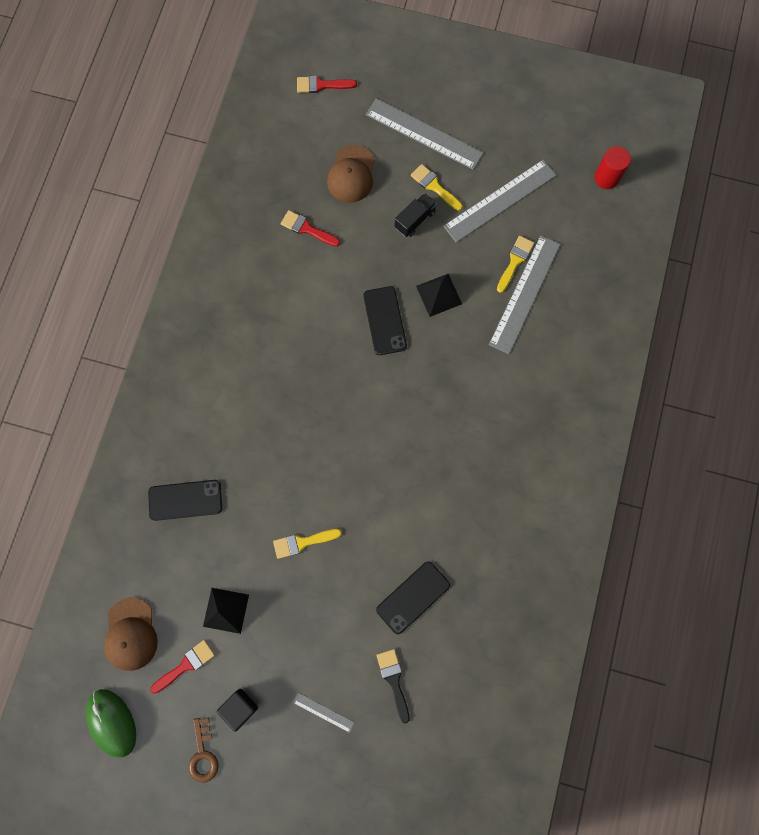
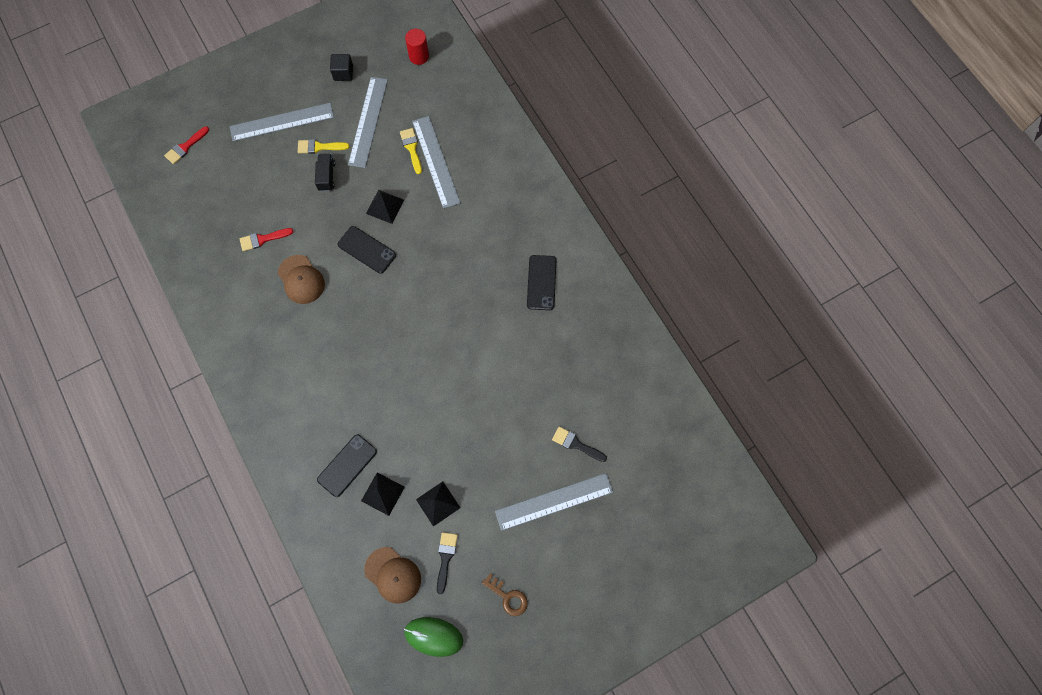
camera: 45 degrees left, 5 degrees down
red brush [150,640,215,694] -> black brush [437,532,458,594]
black cube [217,689,258,732] -> black cube moved to [330,54,353,81]
yellow brush [273,529,342,559] -> none
grey ruler [293,693,355,733] -> grey ruler [495,473,613,531], size x2.27
brown cap [327,145,375,203] -> brown cap moved to [278,255,325,304]
black phone [376,561,450,634] -> black phone moved to [527,255,556,310]
none -> black pyramid [361,472,405,516]

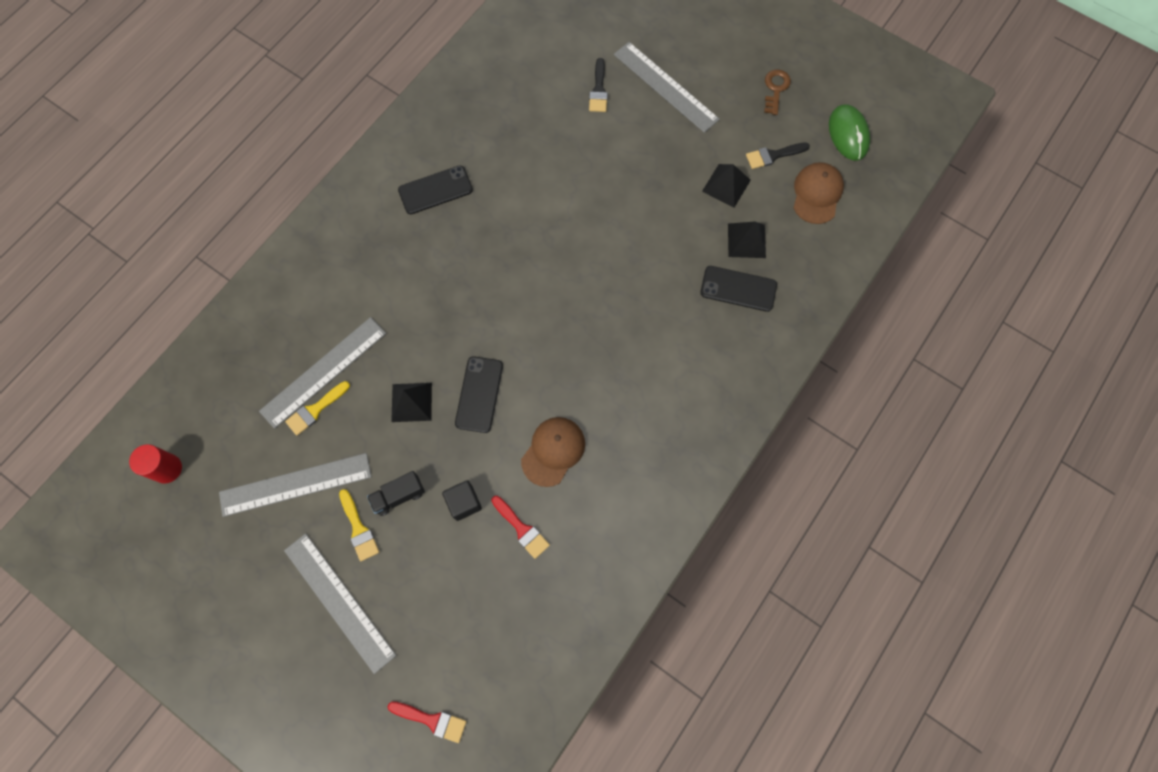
camera: 115 degrees left, 0 degrees up
black cube [330,54,353,81] -> black cube moved to [442,480,482,521]

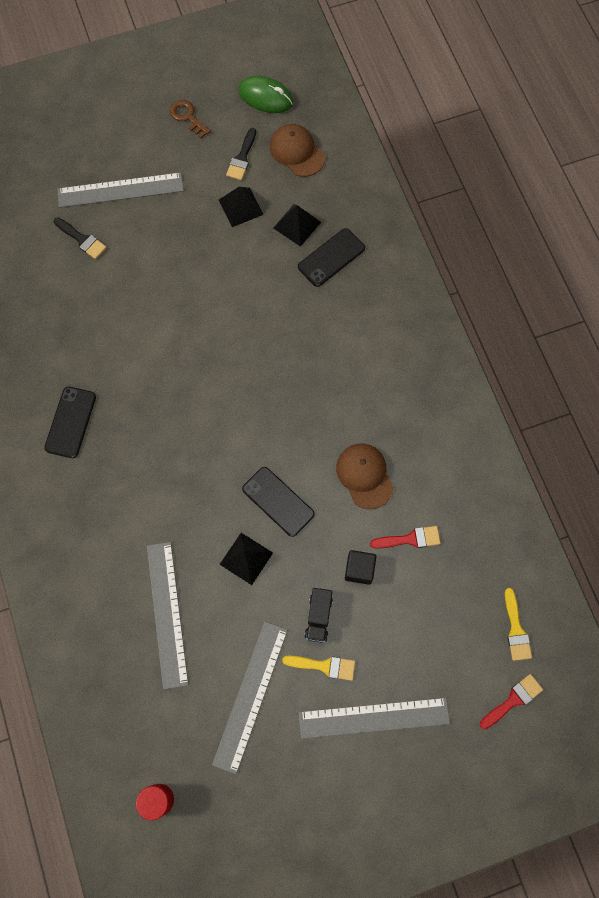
camera: 55 degrees left, 0 degrees up
yellow brush [285,381,350,436] -> yellow brush moved to [505,588,532,661]

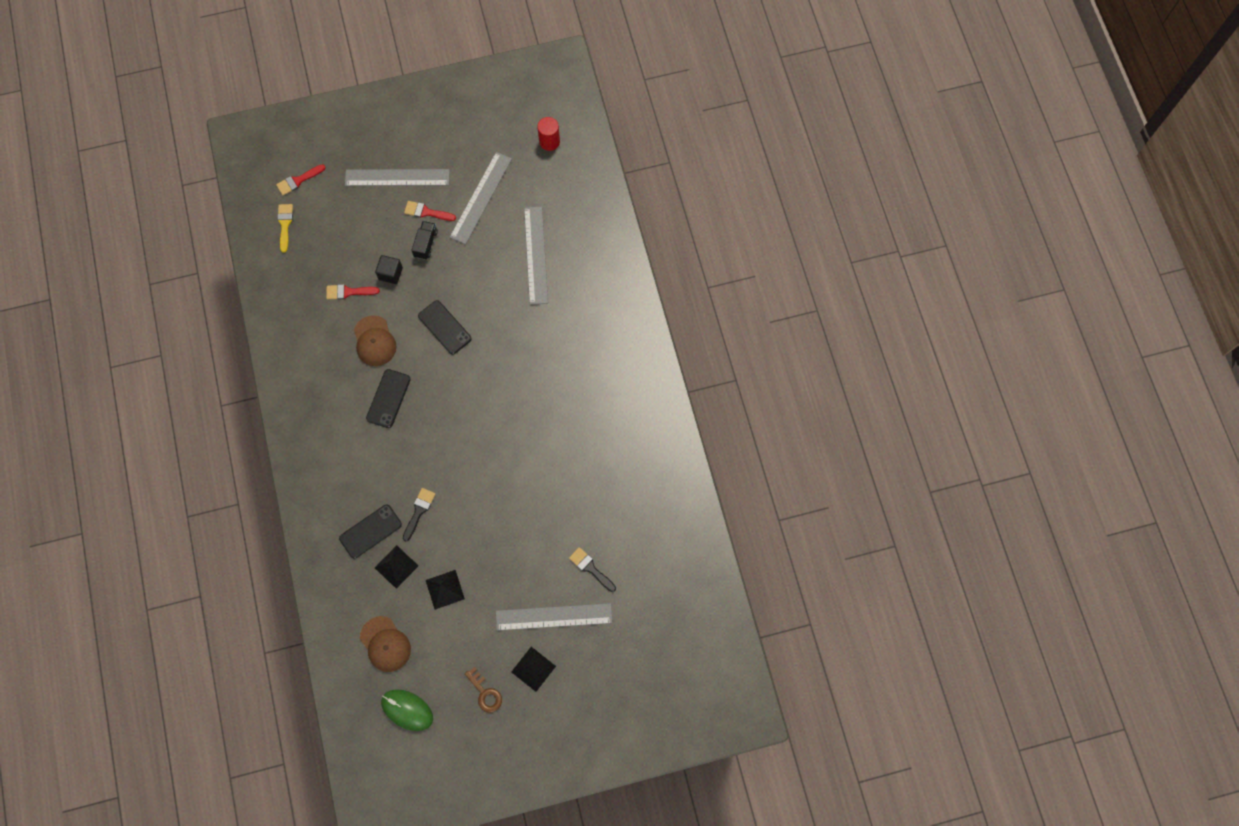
camera: 175 degrees left, 0 degrees up
black phone [44,387,96,458] -> black phone moved to [366,369,411,428]
black pyramid [219,533,273,585] -> black pyramid moved to [512,647,556,692]
black brush [226,128,256,180] -> black brush moved to [403,488,435,541]
yellow brush [282,656,355,681] -> red brush [404,201,456,221]

